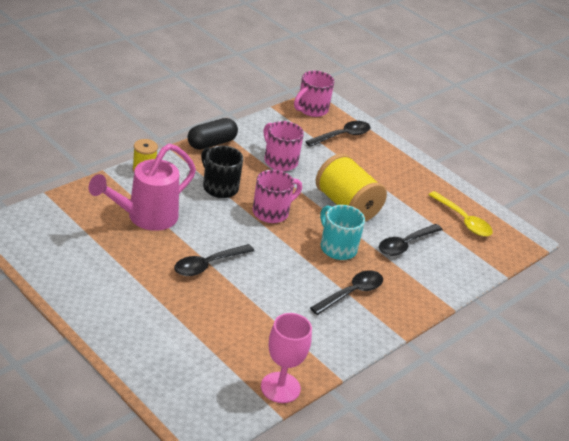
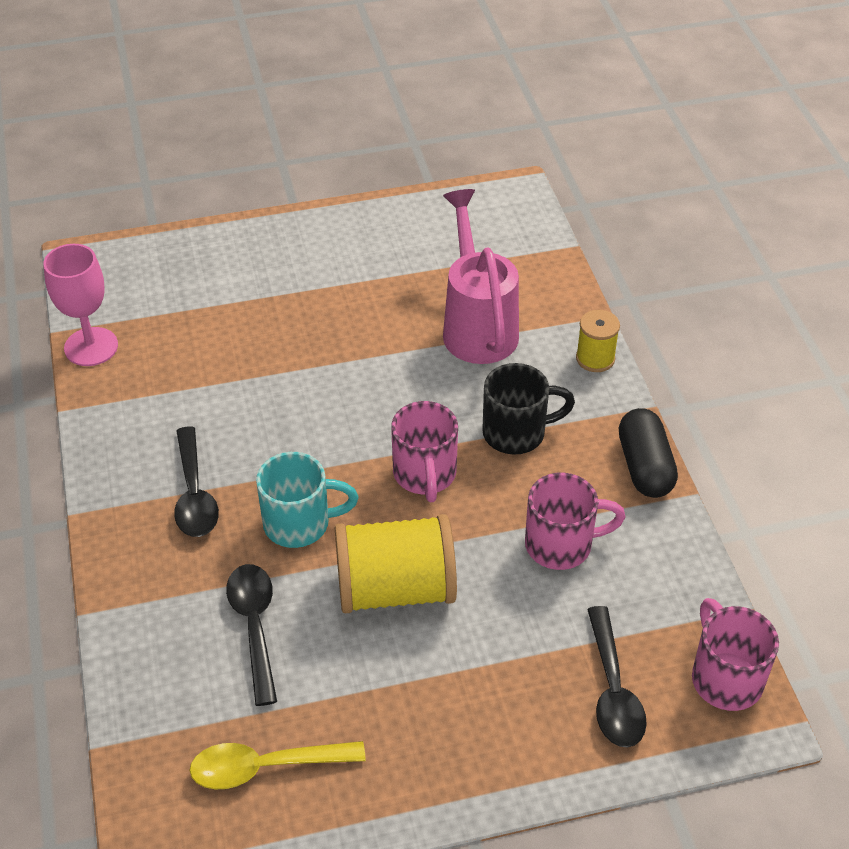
camera: 125 degrees right, 10 degrees up
black spoon [174,244,254,276] -> none

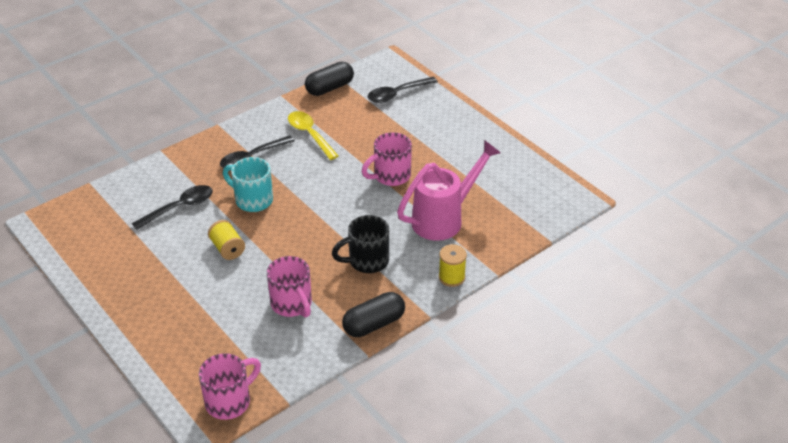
camera: 65 degrees right, 5 degrees down
pink goblet [43,244,118,366] -> black capsule [305,62,354,96]
yellow spoon [189,741,366,789] -> yellow spoon moved to [288,111,339,160]
turquoise mug [256,452,358,548] -> turquoise mug turned 150 degrees clockwise [223,157,273,212]
yellow spool [335,514,457,613] -> yellow spool [208,220,245,260], size x0.52
pink mug [391,401,458,502] -> pink mug moved to [362,132,412,186]
black mug [482,363,575,455] -> black mug turned 105 degrees clockwise [332,215,389,273]
black spoon [587,606,647,748] -> black spoon moved to [368,77,438,103]

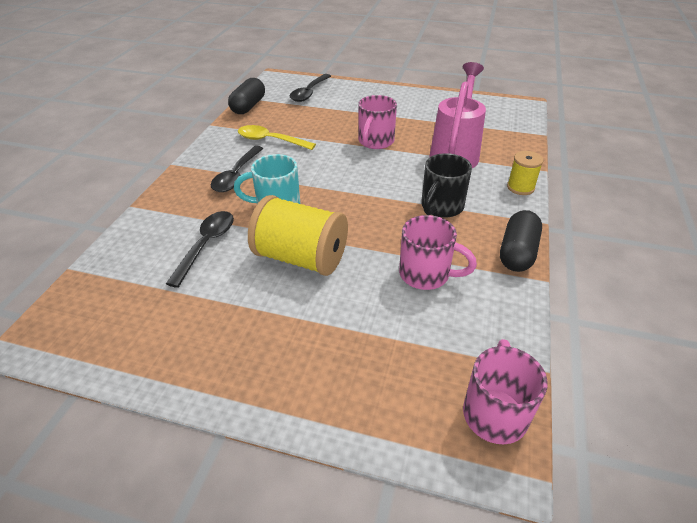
camera: 35 degrees left, 0 degrees up
yellow spool [208,220,245,260] -> yellow spool [248,195,348,276], size x1.93

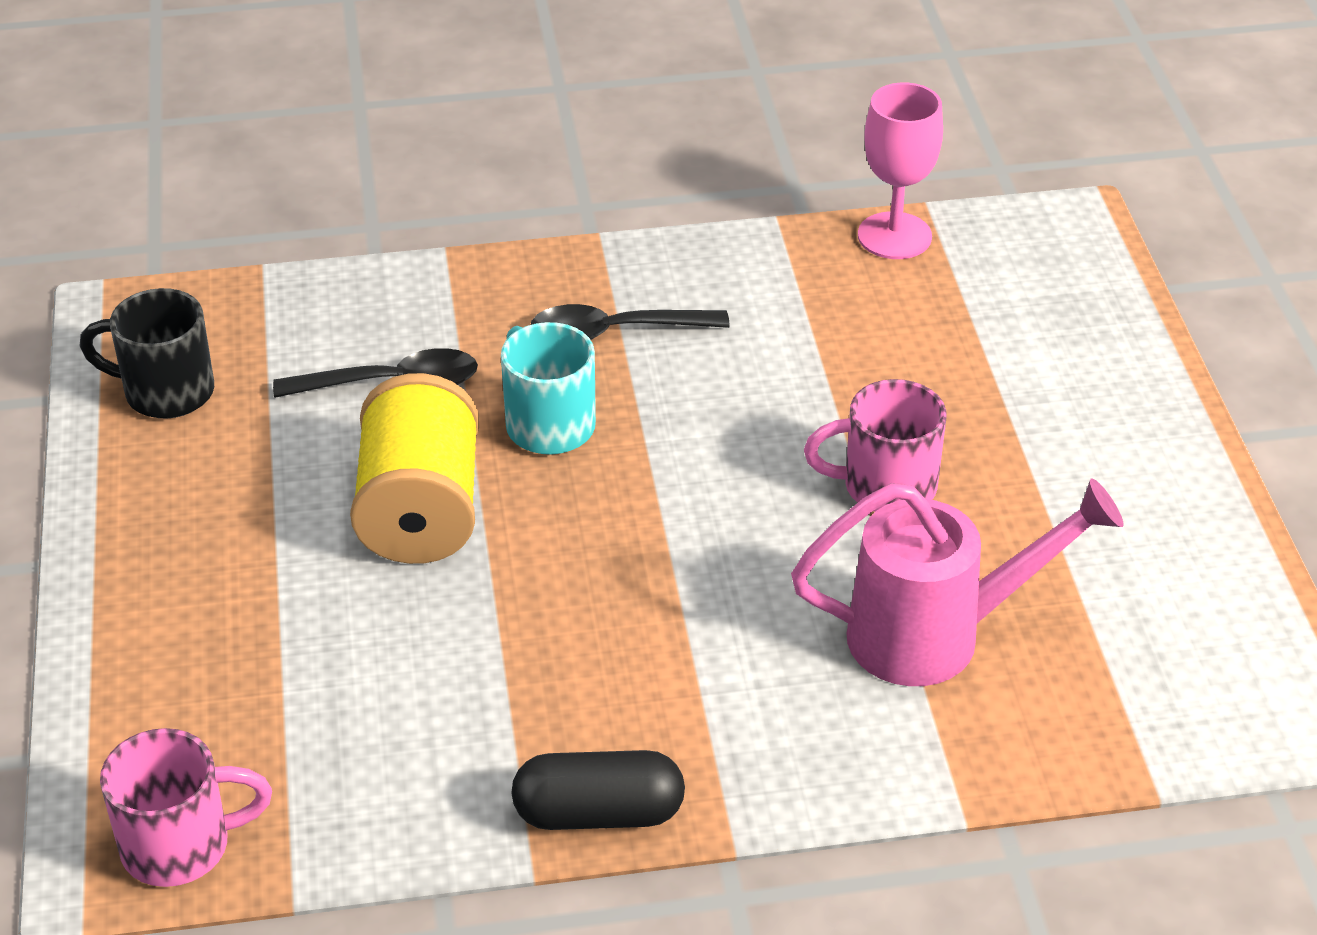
camera: 65 degrees right, 0 degrees up
black capsule [228,78,265,114] -> pink goblet [858,83,943,259]
yellow spoon [238,125,316,150] -> none
black spoon [290,74,331,102] -> none
pink mug [399,215,477,290] -> none
black mug [421,153,472,218] -> black mug moved to [79,288,214,418]
yellow spool [507,151,543,195] -> none

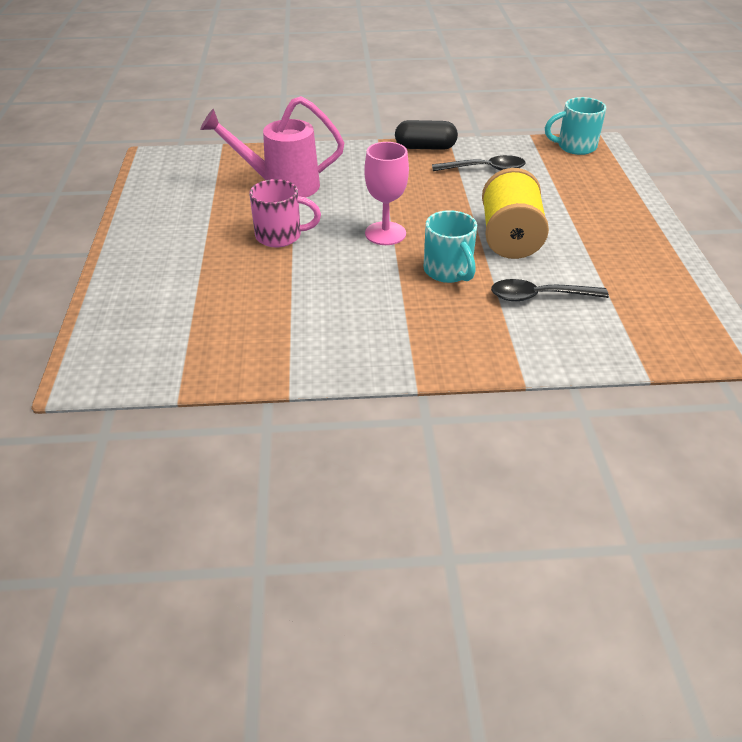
camera: 175 degrees left, 0 degrees up
black mug [79,288,214,418] -> none
pink mug [100,728,272,887] -> turquoise mug [545,97,606,155]
black spoon [531,304,730,340] -> black spoon moved to [432,155,526,171]
pink goblet [858,83,943,259] -> pink goblet moved to [364,142,409,245]

